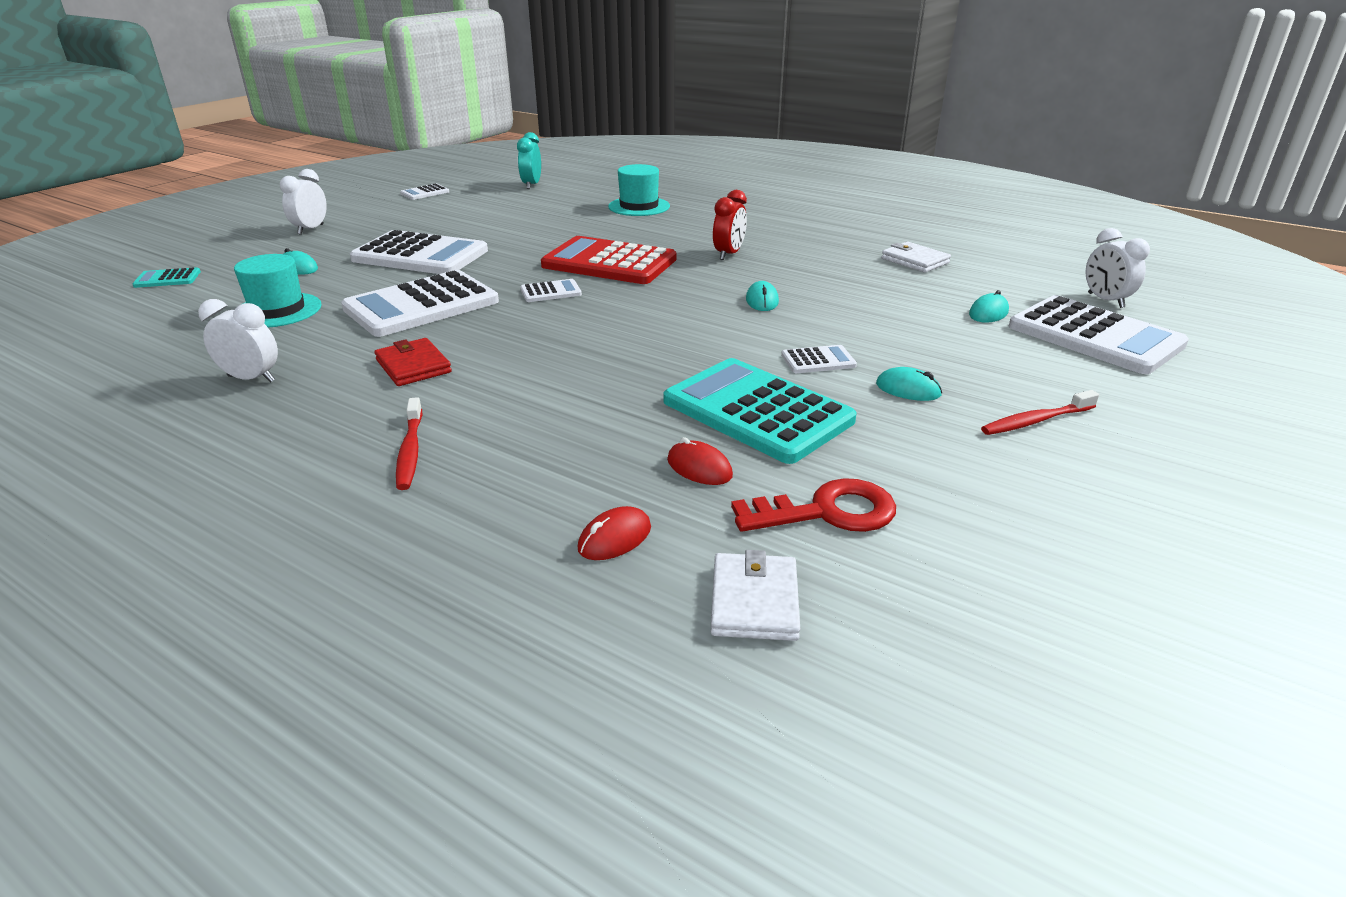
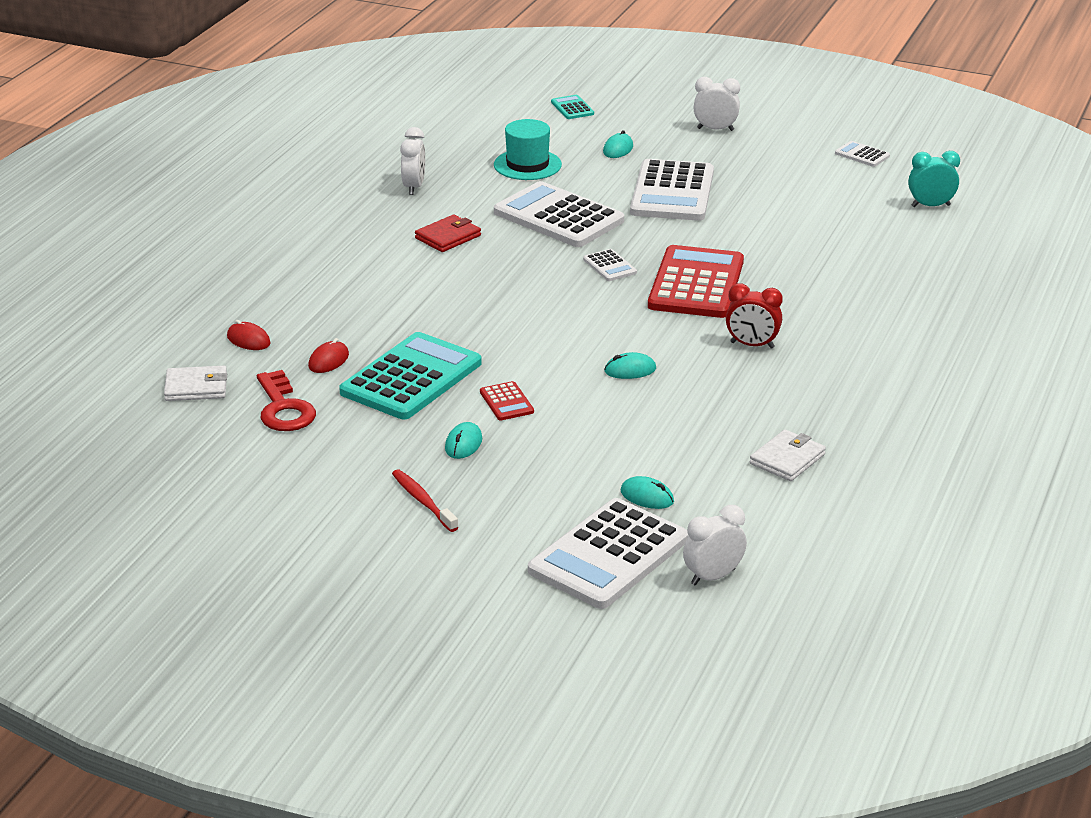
camera: 80 degrees right, 0 degrees up
red toothbrush [396,397,422,490] -> none
turquoise hat [608,164,670,216] -> none
white calculator [781,345,857,373] -> red calculator [480,381,534,420]

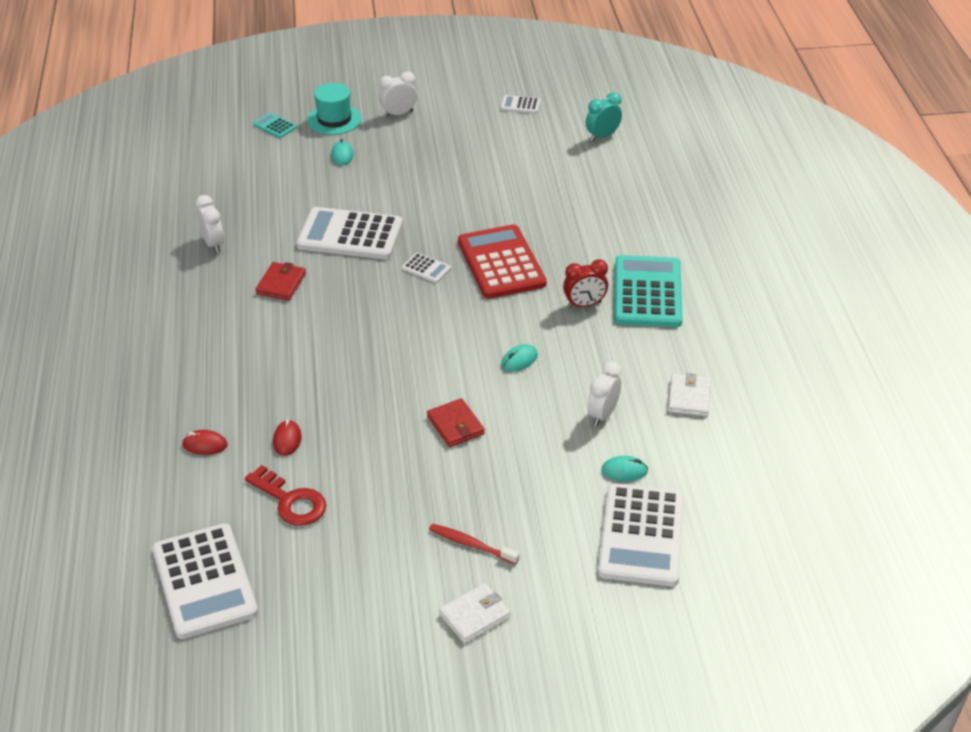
camera: 30 degrees left, 10 degrees up
white wallet [164,366,227,401] -> white wallet moved to [439,583,511,643]
turquoise calculator [339,332,482,419] -> turquoise calculator moved to [614,255,682,327]
turquoise mouse [445,422,482,459] -> none
red calculator [480,381,534,420] -> red wallet [427,398,485,447]
turquoise hat [494,119,562,180] -> turquoise hat moved to [307,83,361,135]
white calculator [630,159,714,221] -> white calculator moved to [152,523,258,639]
white clock [683,505,747,586] -> white clock moved to [588,362,622,426]

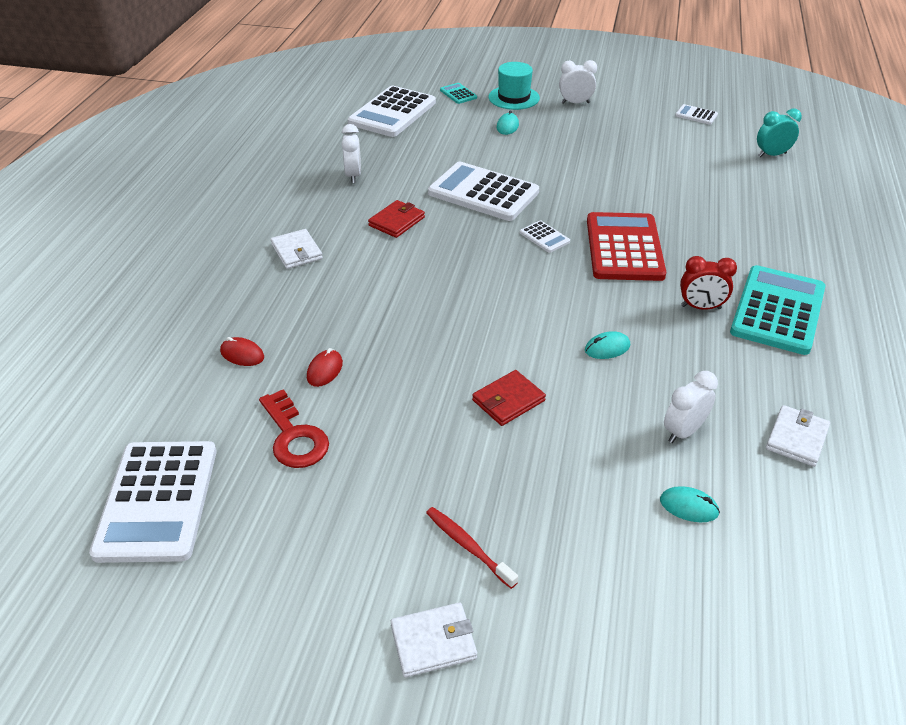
camera: 20 degrees right, 0 degrees up
red wallet [427,398,485,447] -> red wallet turned 60 degrees clockwise [472,370,546,426]
white calculator [598,483,685,586] -> white calculator moved to [348,86,436,137]
none -> white wallet [271,229,323,269]

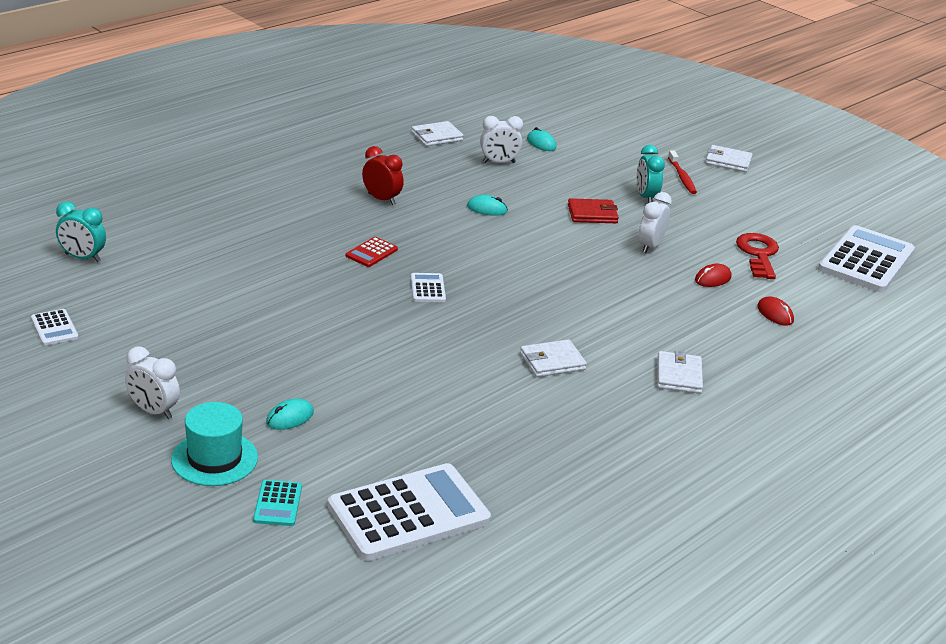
camera: 150 degrees left, 10 degrees down
white clock [341,124,361,183] -> white clock moved to [639,192,672,253]
red wallet [368,200,425,238] -> white wallet [520,339,587,377]
white calculator [428,162,539,221] -> none
red calculator [587,212,666,281] -> red calculator [346,237,398,267], size x0.44
turquoise calculator [730,265,825,355] -> none
none -> turquoise clock [637,145,665,203]

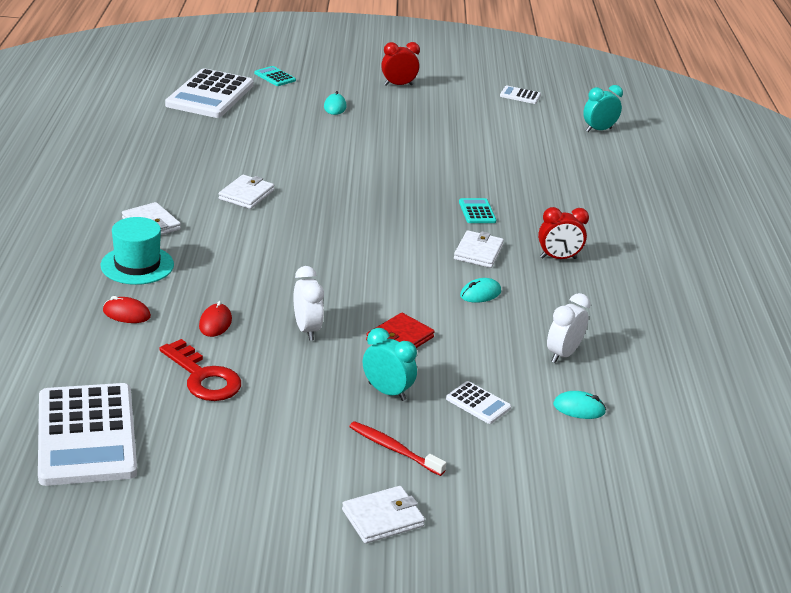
camera: 135 degrees right, 0 degrees up
white clock [125,346,180,419] -> red clock [381,42,420,86]
turquoise hat [171,402,258,486] -> turquoise hat moved to [101,217,174,285]
red calculator [346,237,398,267] -> turquoise calculator [459,198,496,223]
white wallet [411,121,464,146] -> white wallet moved to [454,230,504,268]
white calculator [411,273,446,302] -> white calculator moved to [446,381,511,424]

